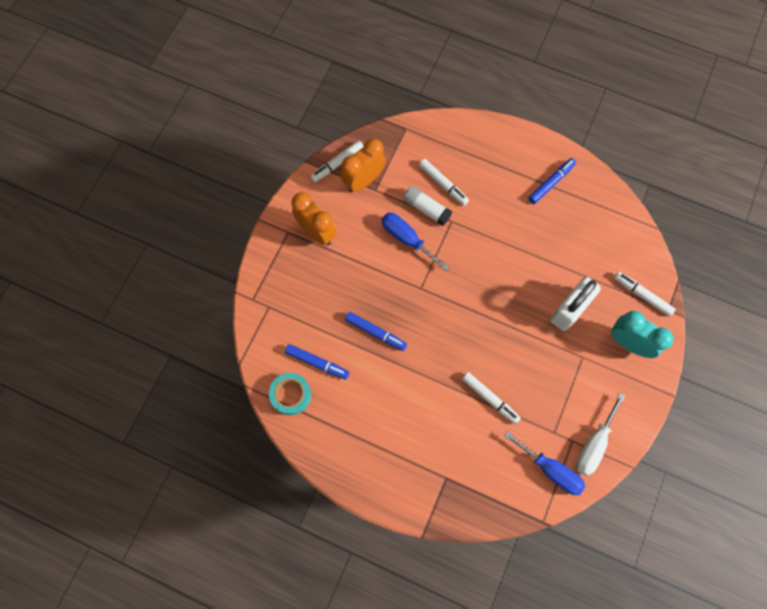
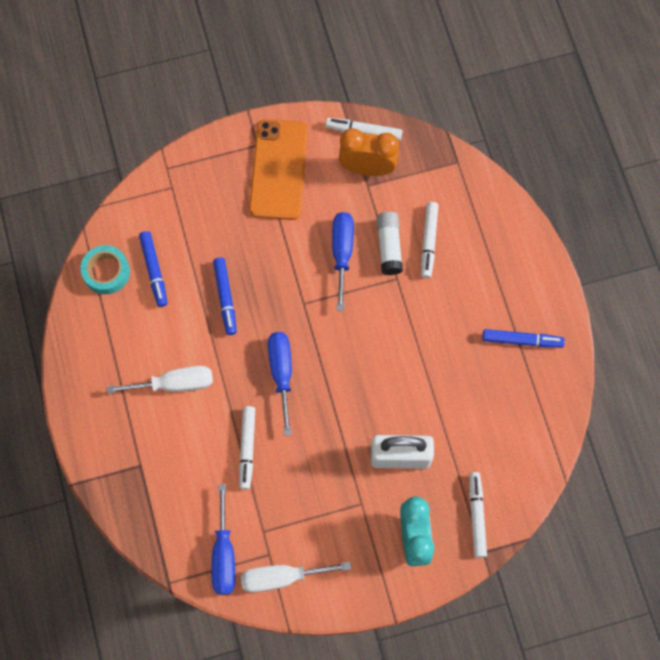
camera: 50 degrees right, 0 degrees up
orange clock [291,192,337,246] -> orange phone [249,119,308,220]
none -> white screwdriver [107,366,213,394]
none -> blue screwdriver [268,332,292,436]

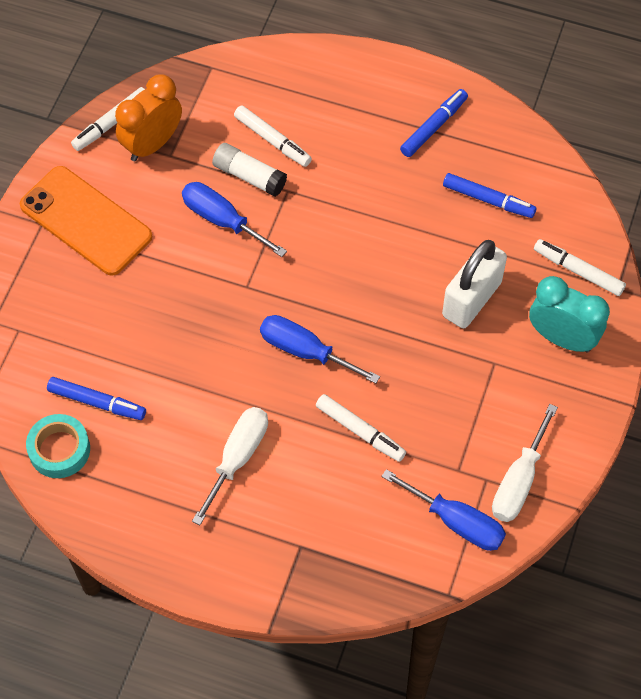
camera: 55 degrees left, 10 degrees down
blue marker [213,257,237,335] -> blue marker moved to [443,173,537,218]

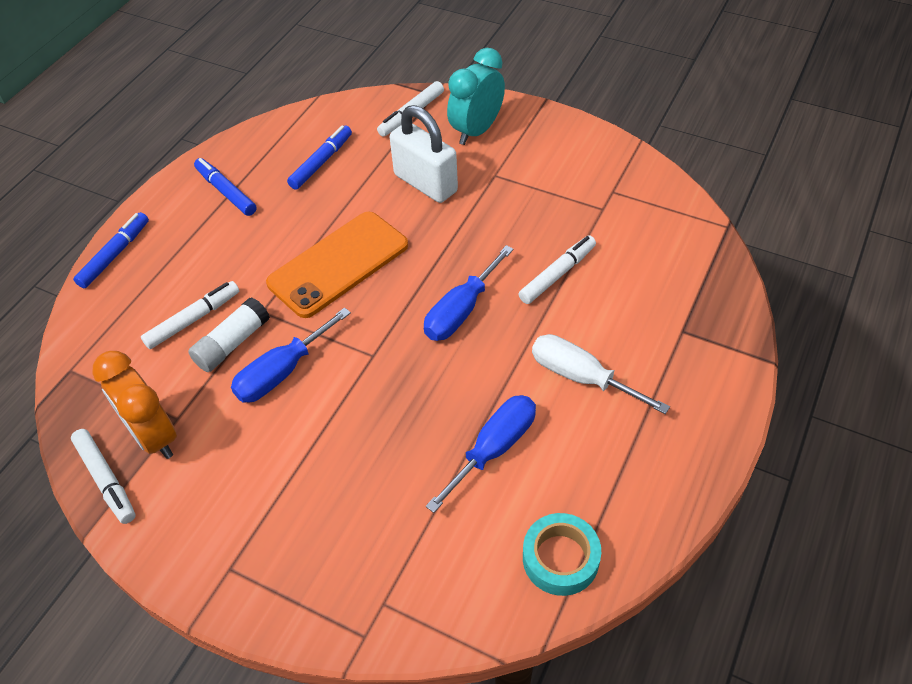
camera: 80 degrees left, 10 degrees down
orange phone [20,166,152,276] -> orange phone moved to [266,212,408,318]
blue marker [47,377,146,420] -> blue marker moved to [73,212,149,288]
blue screwdriver [381,469,506,551] -> blue screwdriver moved to [426,395,536,513]
white screwdriver [492,404,558,522] -> none

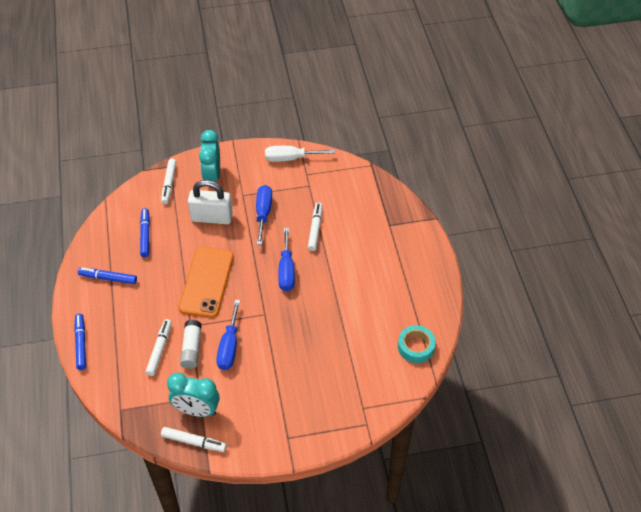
camera: 40 degrees left, 0 degrees up
orange clock [92,351,177,459] -> turquoise clock [167,373,220,417]
blue screwdriver [426,395,536,513] -> blue screwdriver moved to [256,185,272,245]
white screwdriver [532,334,670,414] -> white screwdriver moved to [265,146,335,162]

